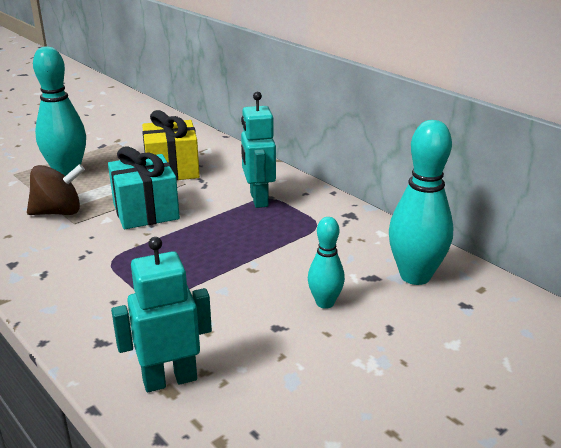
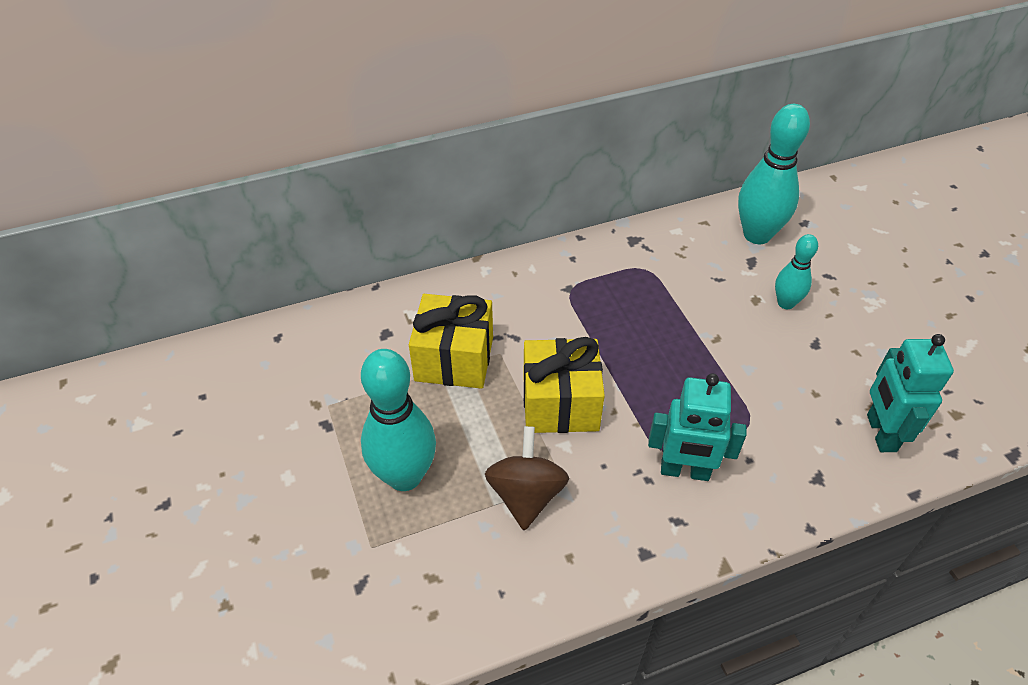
camera: 70 degrees left, 20 degrees up
turquoise gift [108,147,180,229] -> yellow gift [523,337,605,433]
turquoise robot [241,92,276,208] -> turquoise robot moved to [648,373,747,481]

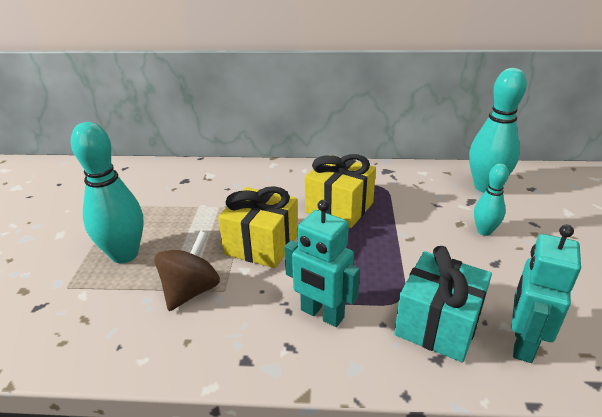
camera: 25 degrees right, 15 degrees down
yellow gift [409,294,493,389] -> yellow gift moved to [305,154,376,228]
none -> turquoise gift [394,246,492,363]

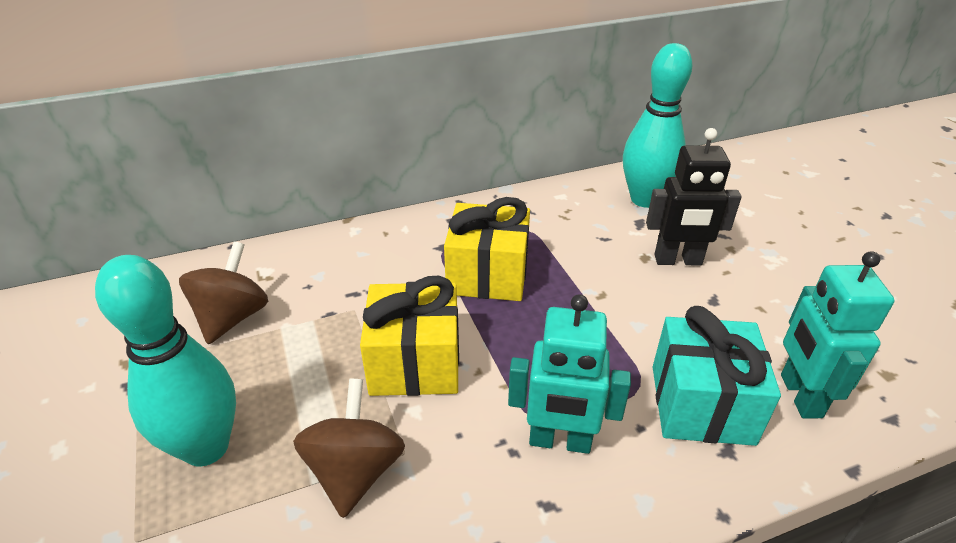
camera: 25 degrees left, 5 degrees up
turquoise bowling pin [474,163,509,236] -> black robot [646,128,741,265]
none -> brown spinning top [179,242,268,344]

